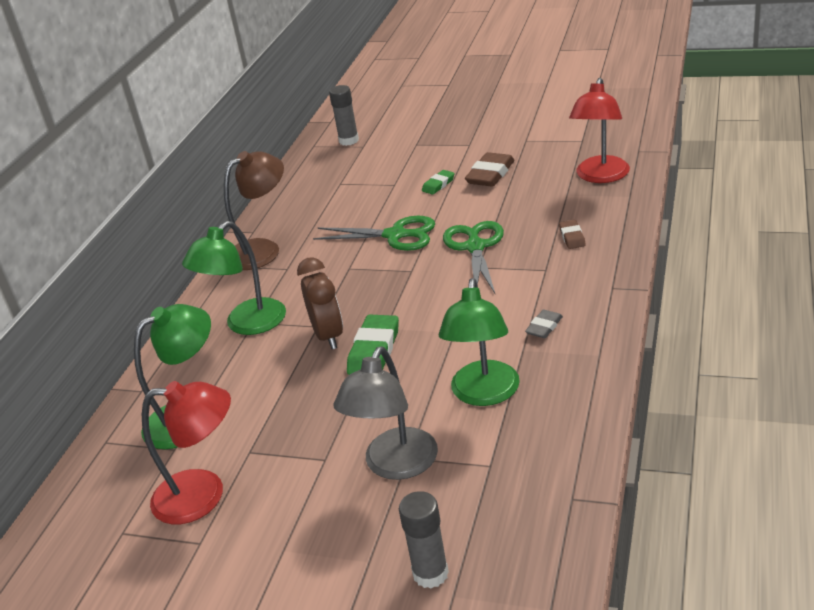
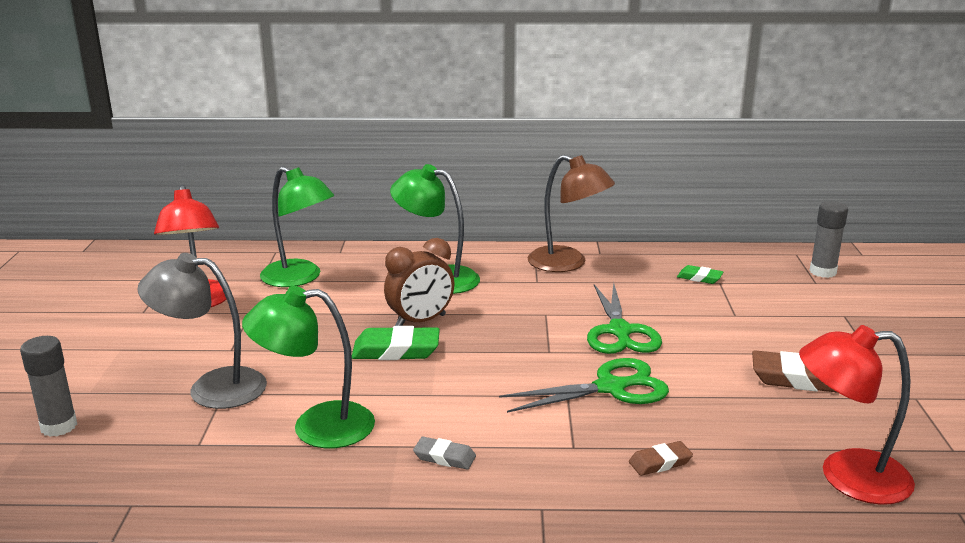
camera: 70 degrees right, 10 degrees down
green eraser [422,170,455,195] -> green eraser moved to [677,265,723,284]

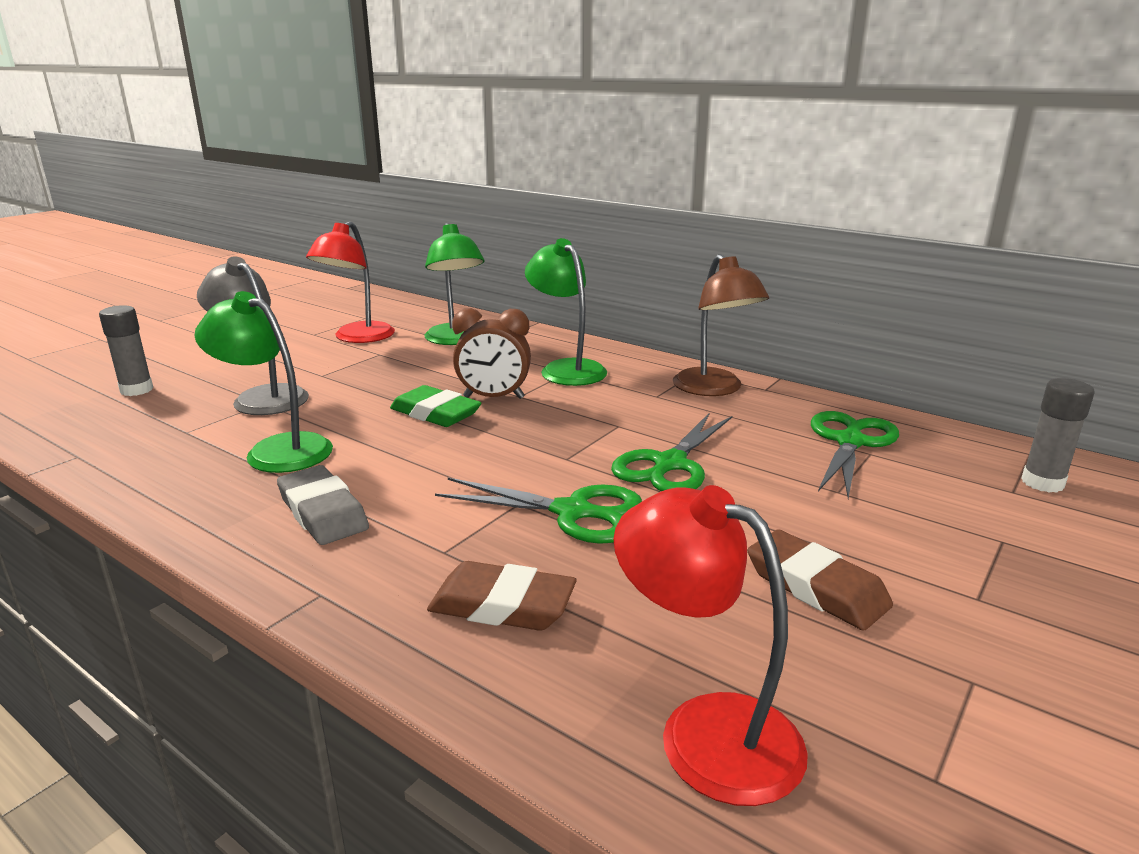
camera: 35 degrees right, 0 degrees up
grey eraser [413,437,476,470] -> grey eraser [277,465,369,545], size x1.76
brown eraser [629,441,693,476] -> brown eraser [427,561,577,631], size x1.76
green eraser [677,265,723,284] -> green scissors [811,411,899,499]

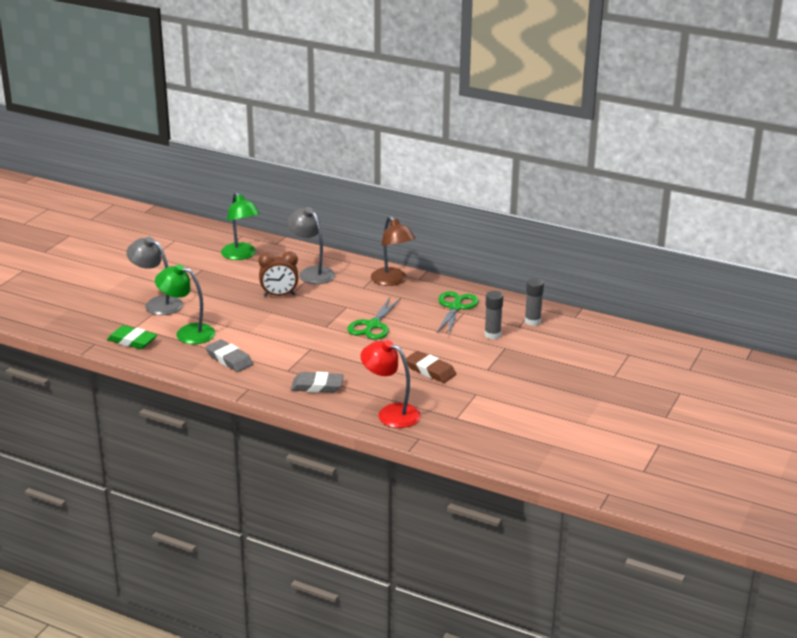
camera: 10 degrees left, 5 degrees up
grey glue stick [99,305,153,396] -> grey glue stick moved to [484,291,503,339]
red lamp [306,221,395,343] -> none
green eraser [390,385,482,427] -> green eraser moved to [107,325,157,349]
brown eraser [427,561,577,631] -> grey eraser [291,372,344,393]
green scissors [435,478,642,544] -> none
green lamp [525,238,607,386] -> grey lamp [287,207,335,284]

